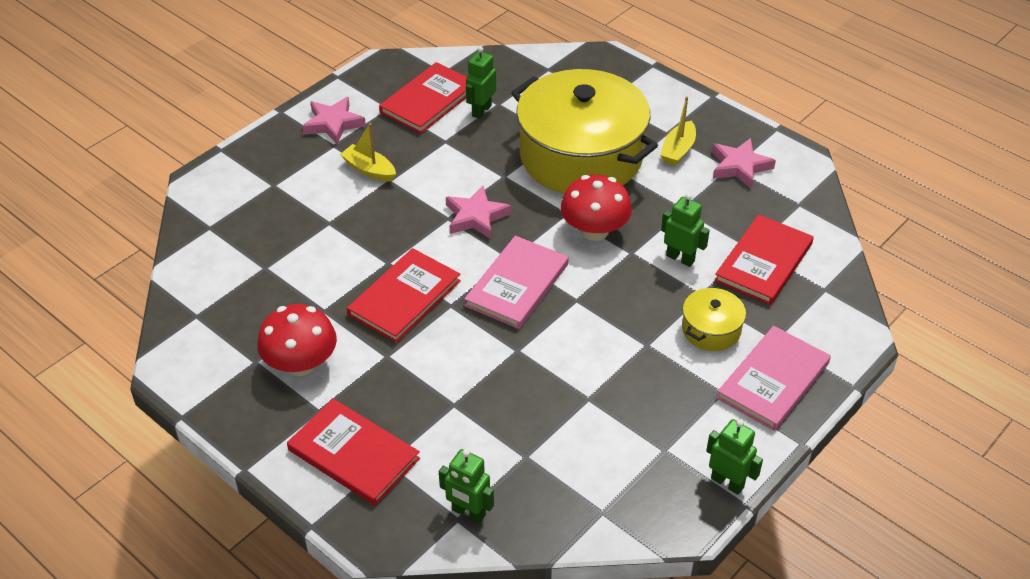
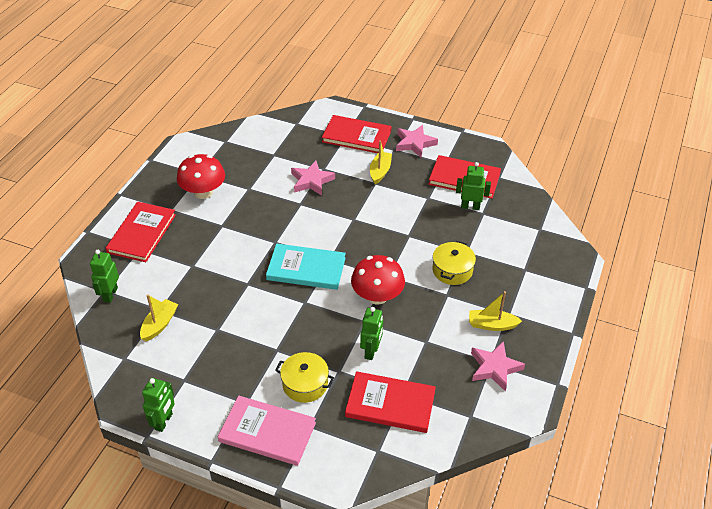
camera: 70 degrees right, 0 degrees up
red book [347,248,461,343] -> red book moved to [322,115,391,153]
pink star [446,186,511,239] -> pink star moved to [291,161,335,195]
pink book [464,236,569,329] -> turquoise book [266,243,346,290]
yellow pot [511,69,658,194] -> yellow pot [433,241,476,285], size x0.42
none -> yellow boat [140,295,178,341]

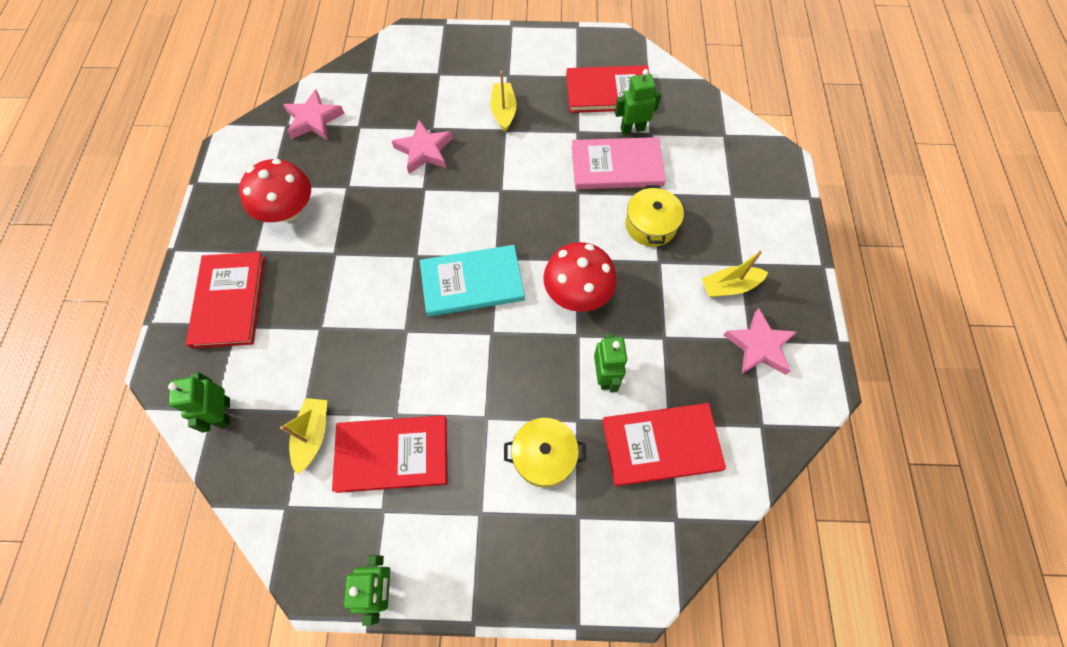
camera: 20 degrees left, 20 degrees up
pink book [218,396,316,466] -> pink book moved to [572,137,666,189]
red book [322,115,391,153] -> red book moved to [332,415,447,493]
pink star [396,125,438,157] -> pink star moved to [283,89,345,140]

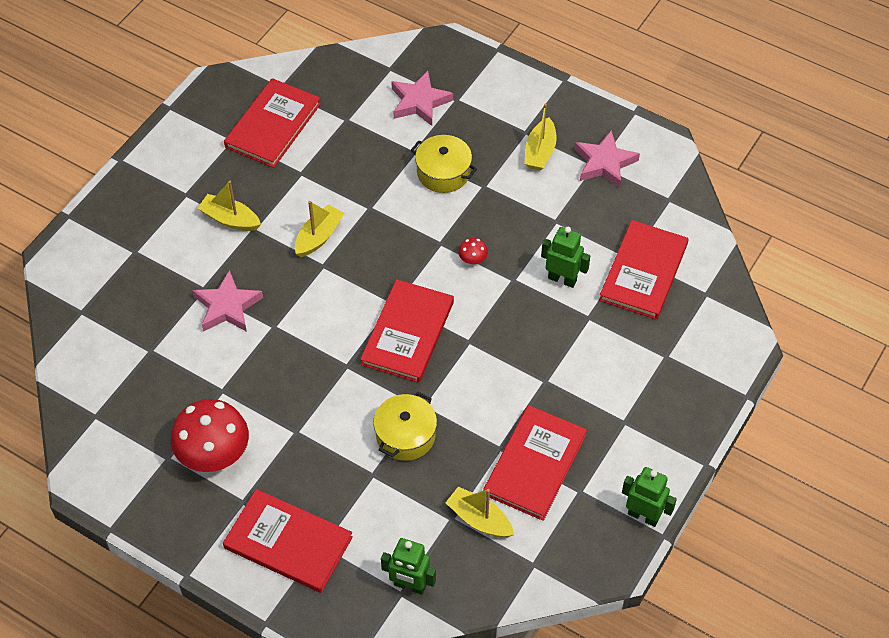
camera: 60 degrees left, 10 degrees down
pink star [283,89,345,140] -> pink star moved to [391,71,453,126]
turquoise book [420,245,525,316] -> red book [360,279,454,383]
yellow pot [504,418,586,487] -> yellow pot moved to [373,392,437,461]
red mushroom [543,242,617,312] -> red mushroom [458,238,488,265], size x0.41
pink book [572,137,666,189] -> none
green robot [615,69,661,134] -> none
none -> yellow boat [295,201,344,257]

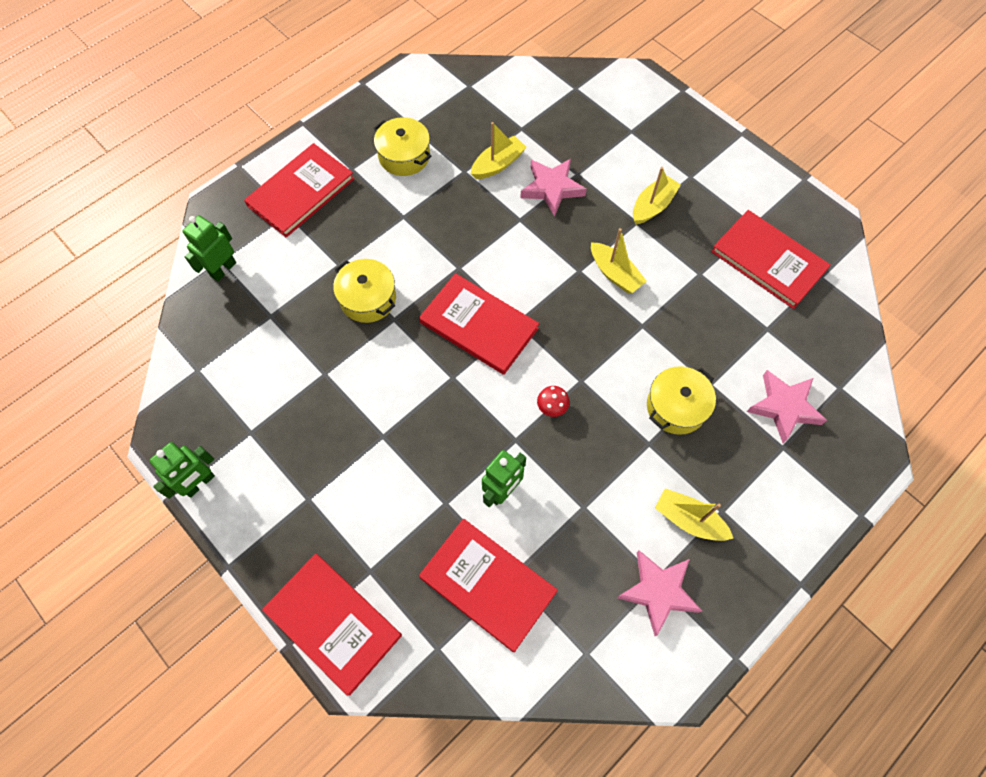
camera: 105 degrees right, 10 degrees up
red mushroom [171,399,249,472] -> yellow pot [374,117,431,176]
yellow boat [445,487,514,538] -> yellow boat moved to [471,122,527,179]
red book [483,405,587,521] -> red book moved to [262,554,402,696]

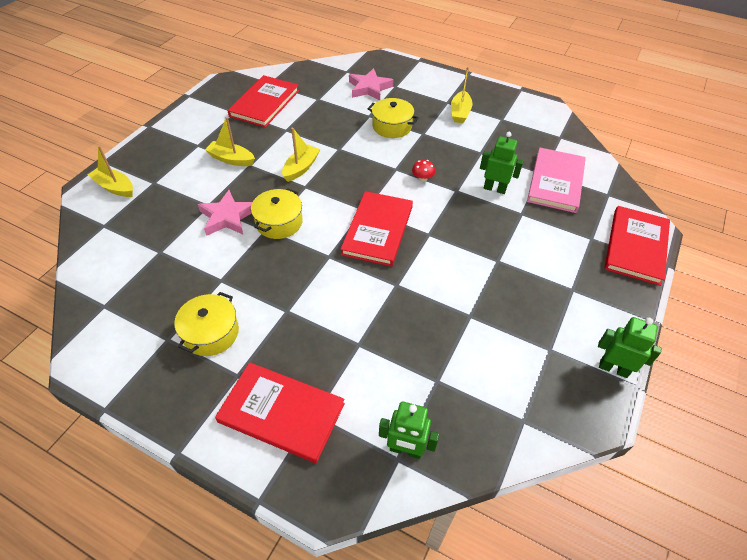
camera: 110 degrees left, 15 degrees down
yellow pot [333,259,396,323] -> yellow pot moved to [251,188,303,239]
red book [419,519,558,652] -> pink book [527,148,586,213]
yellow boat [471,122,527,179] -> yellow boat moved to [88,145,133,197]
pink star [617,550,702,636] -> none

